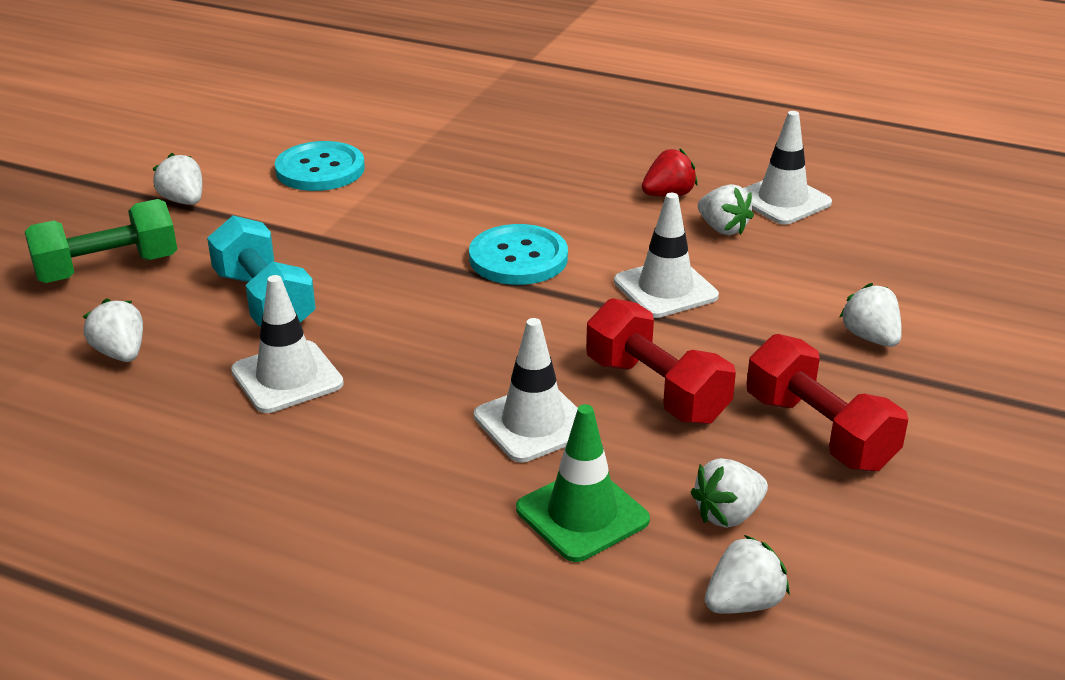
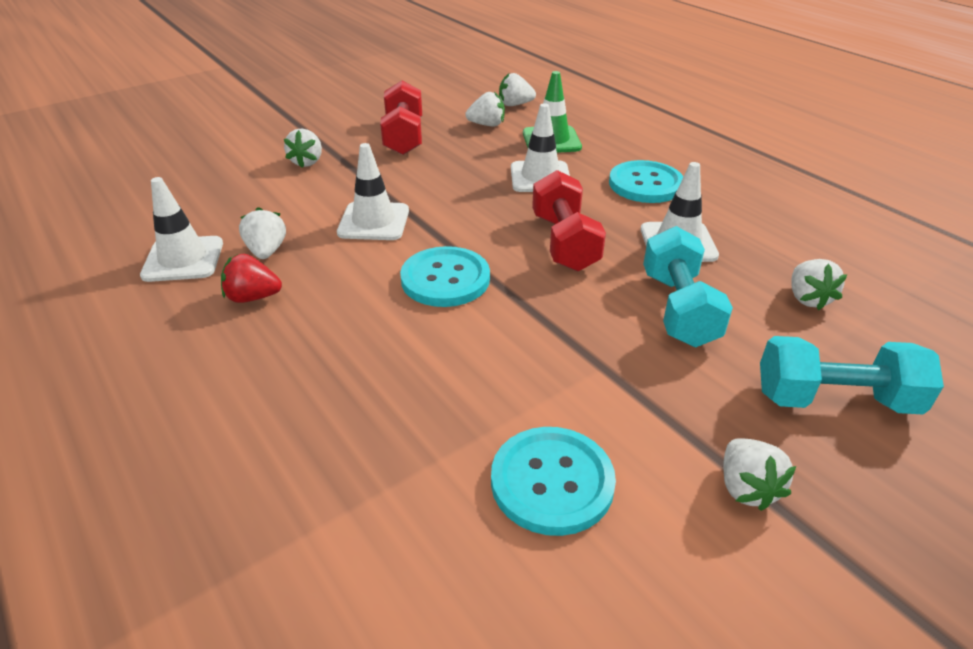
camera: 150 degrees left, 5 degrees up
green dumbbell [25,199,177,283] -> turquoise dumbbell [760,336,944,415]
red dumbbell [586,298,736,424] -> red dumbbell moved to [532,170,606,271]
none -> turquoise button [609,160,683,203]

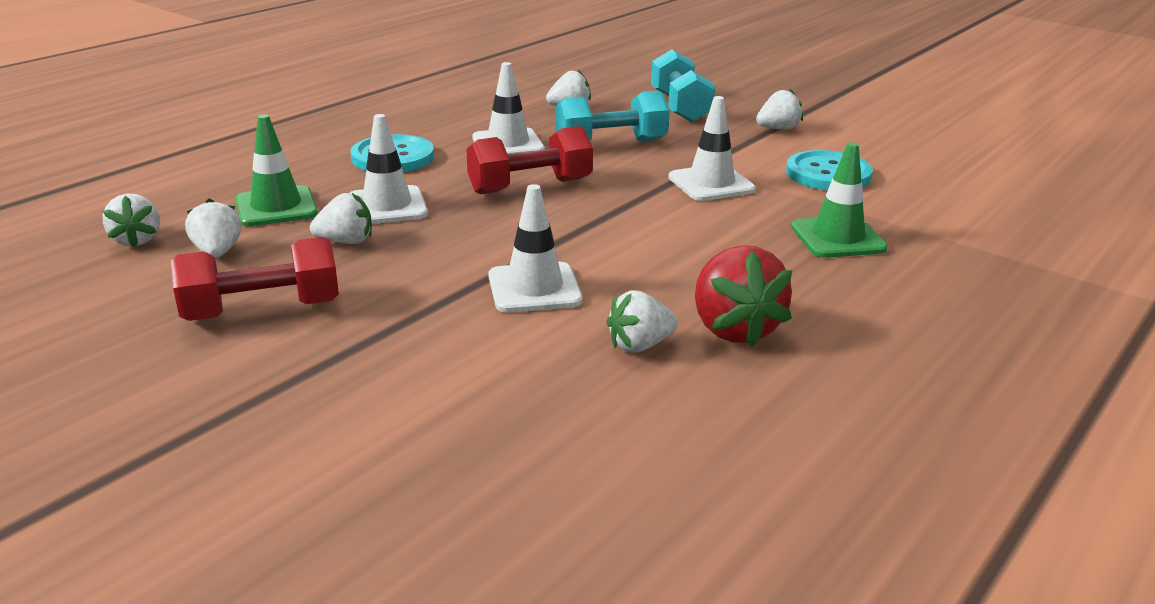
camera: 105 degrees left, 10 degrees down
white traffic cone [140,177,223,282] -> white traffic cone moved to [668,96,756,201]
red strawberry [221,254,282,303] -> red strawberry [695,245,792,347], size x1.61
white strawberry [284,128,322,168] -> white strawberry moved to [310,193,372,244]
turquoise button [400,246,490,307] -> none
none -> green traffic cone [791,142,888,258]

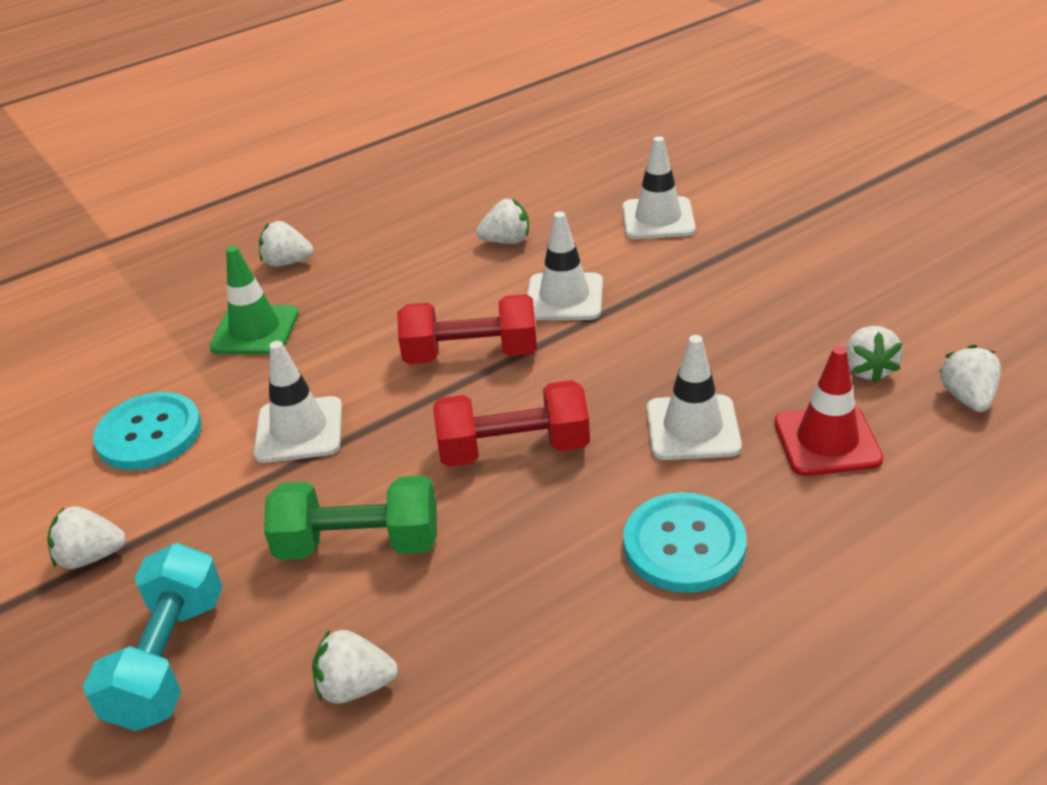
camera: 160 degrees left, 10 degrees up
red dumbbell [171,237,339,321] -> red dumbbell moved to [397,294,537,364]
green traffic cone [235,114,318,226] -> red traffic cone [774,346,883,476]
white strawberry [310,193,372,244] -> white strawberry moved to [259,221,314,267]
white traffic cone [472,62,545,154] -> white traffic cone moved to [622,136,696,239]
turquoise dumbbell [555,91,669,141] -> green dumbbell [264,475,437,560]
red strawberry [695,245,792,347] -> none

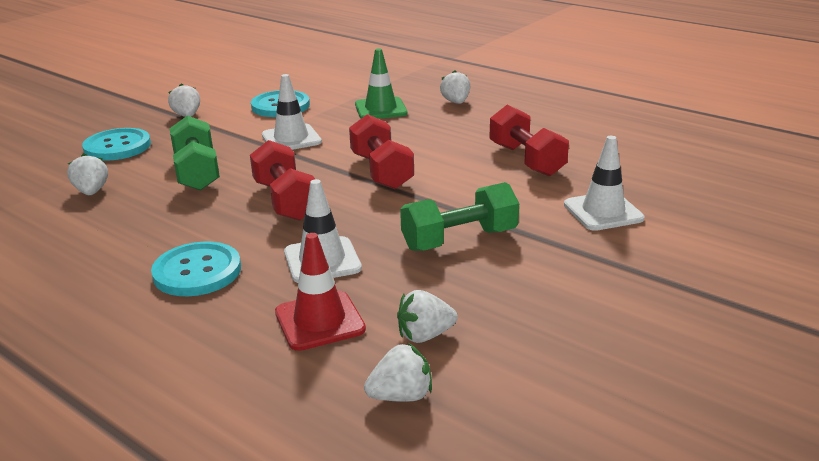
camera: 70 degrees right, 10 degrees down
turquoise dumbbell [83,543,223,731] -> turquoise button [82,128,151,161]
white strawberry [476,199,529,244] -> red dumbbell [489,105,569,176]
white traffic cone [527,211,603,320] -> none
none -> green dumbbell [400,182,519,251]

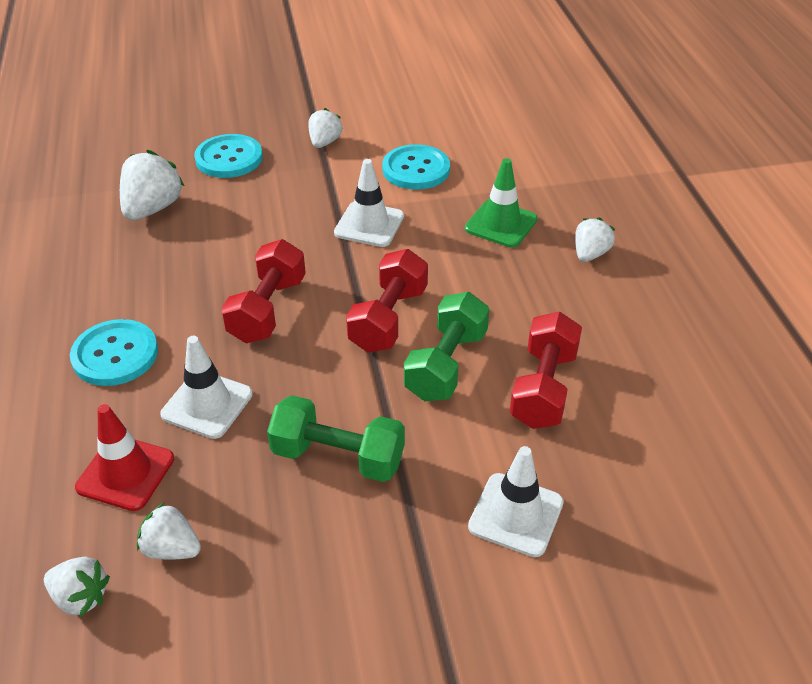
camera: 40 degrees right, 15 degrees up
white strawberry [67,153,108,195] -> white strawberry [120,150,185,220], size x1.61
green dumbbell [170,115,220,191] -> green dumbbell moved to [404,292,489,402]

